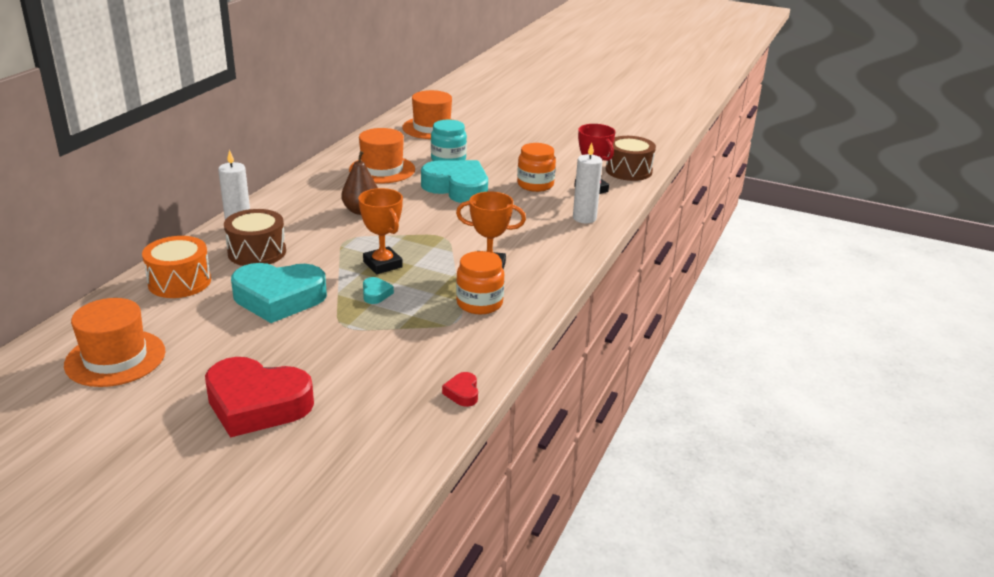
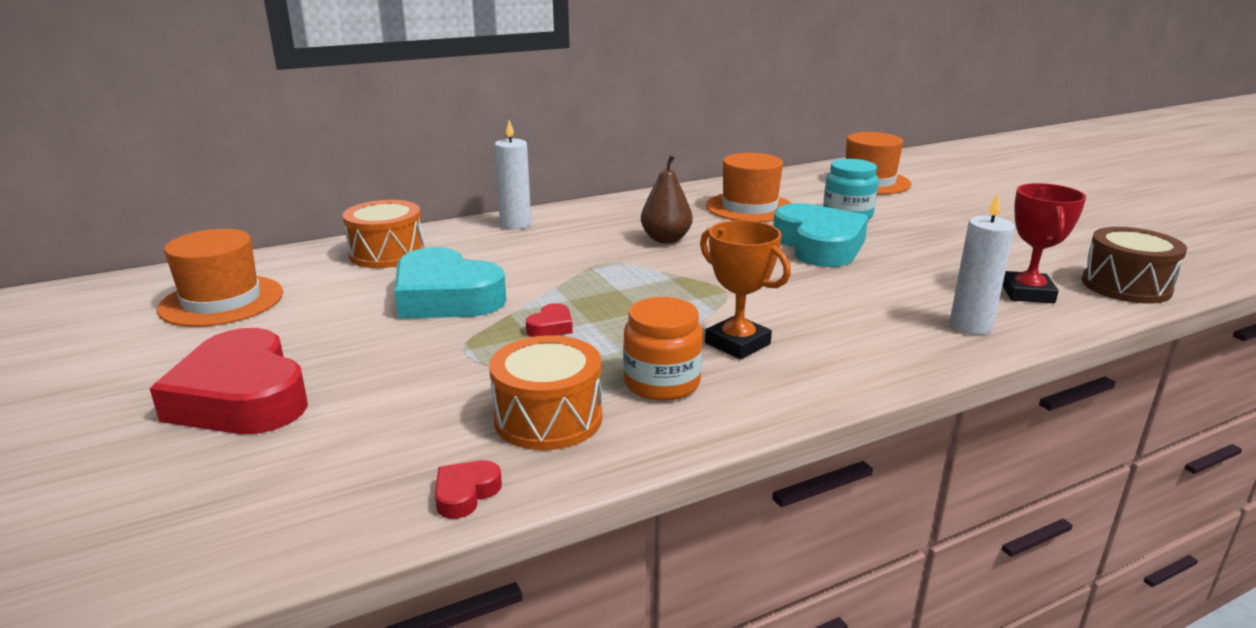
camera: 40 degrees right, 5 degrees down
brown drum [224,209,286,266] -> none
orange trophy [358,188,403,274] -> none
turquoise heart [363,277,394,304] -> red heart [526,303,573,337]
orange jar [517,143,556,192] -> none
none -> orange drum [489,335,602,450]

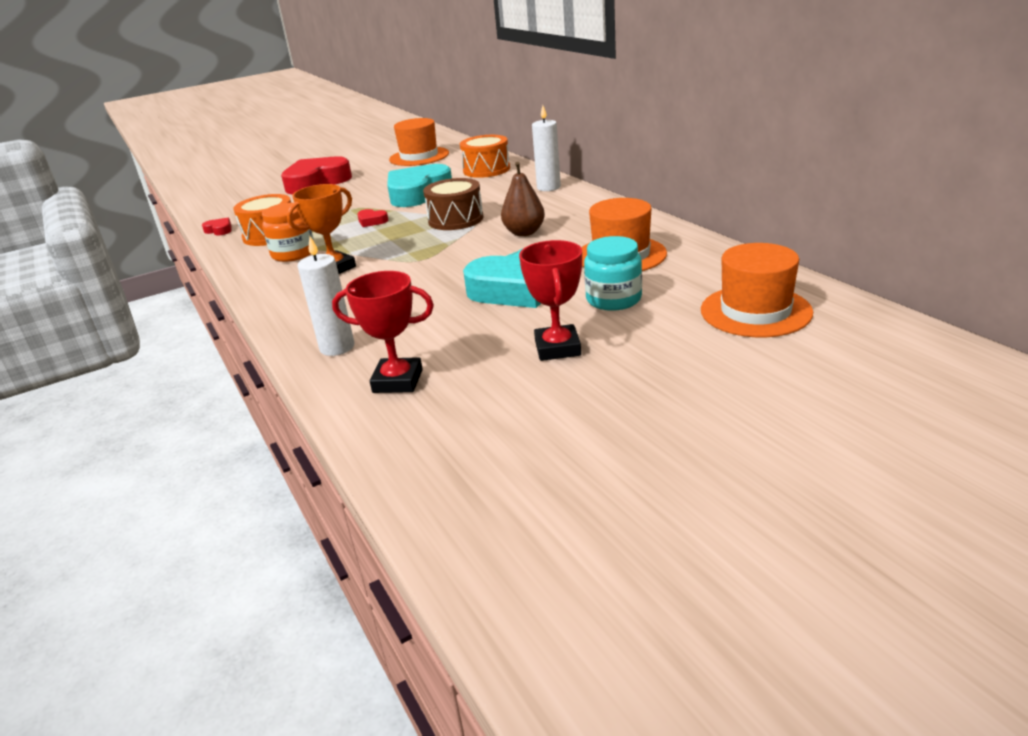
camera: 90 degrees right, 5 degrees up
brown drum [1081,227,1187,304] -> brown drum moved to [423,178,483,230]
none -> red trophy [519,240,582,361]

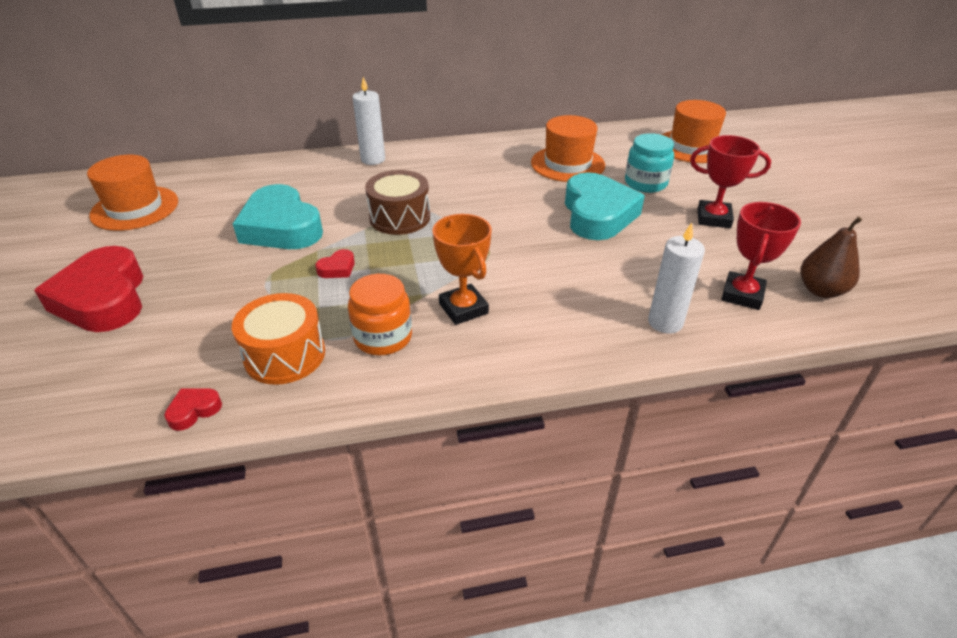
camera: 75 degrees left, 10 degrees up
orange drum [460,135,510,178] -> none
brown pear [501,162,545,236] -> brown pear moved to [801,217,862,298]

